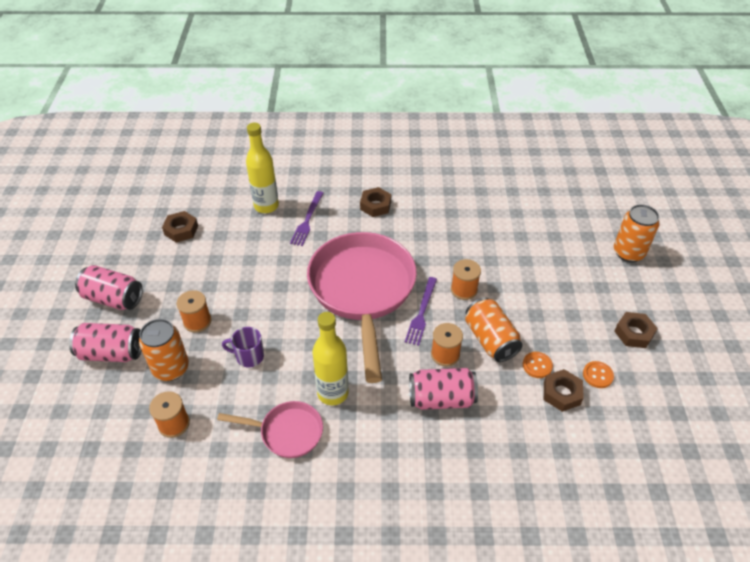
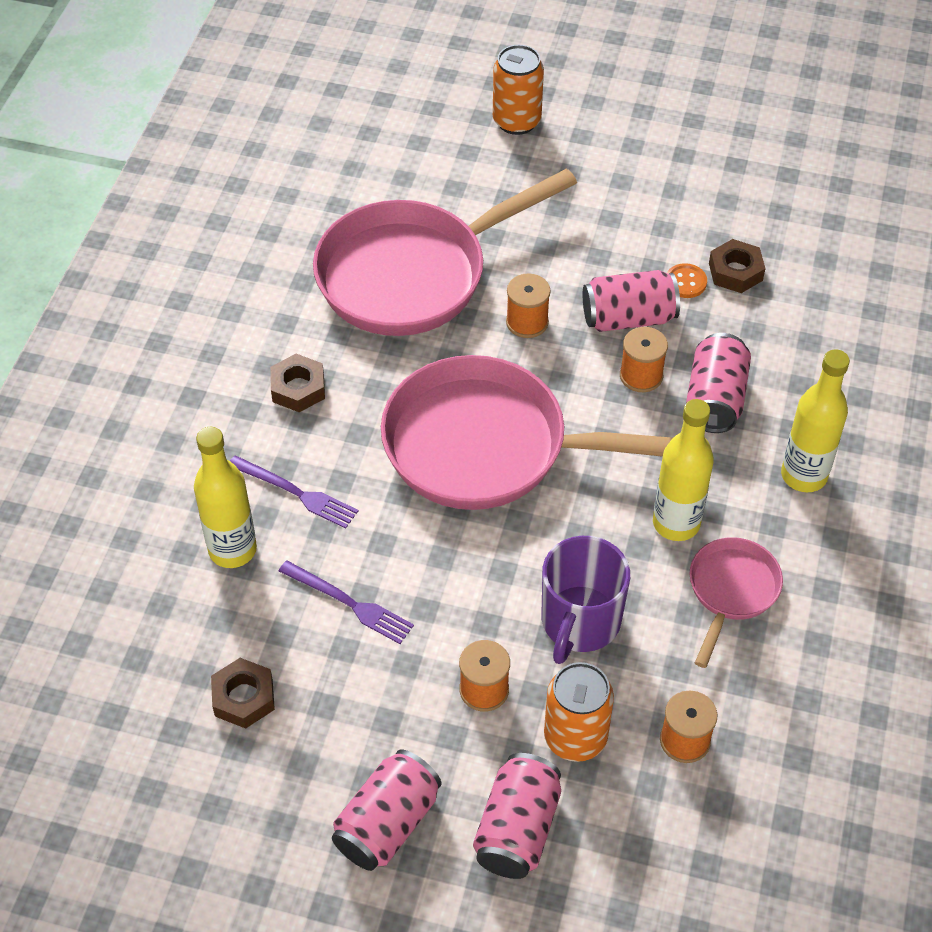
camera: 75 degrees left, 5 degrees up
purple mug [222,327,264,367] -> purple mug [541,536,630,664], size x1.74
purple fork [405,277,437,346] -> purple fork moved to [279,560,414,644]
orange can [465,297,523,362] -> pink can [583,270,680,332]
orange button [583,361,614,388] -> none
brown nut [614,312,658,348] -> none
none -> pink pan [313,169,577,336]
none -> yellow bottle [781,349,850,492]

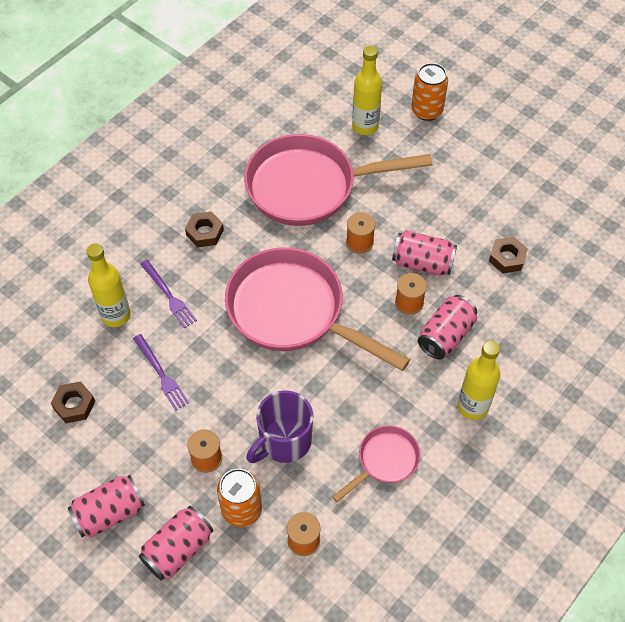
camera: 25 degrees right, 5 degrees up
yellow bottle [653,399,714,541] -> yellow bottle moved to [352,46,382,135]
orange button [667,263,707,298] -> none

